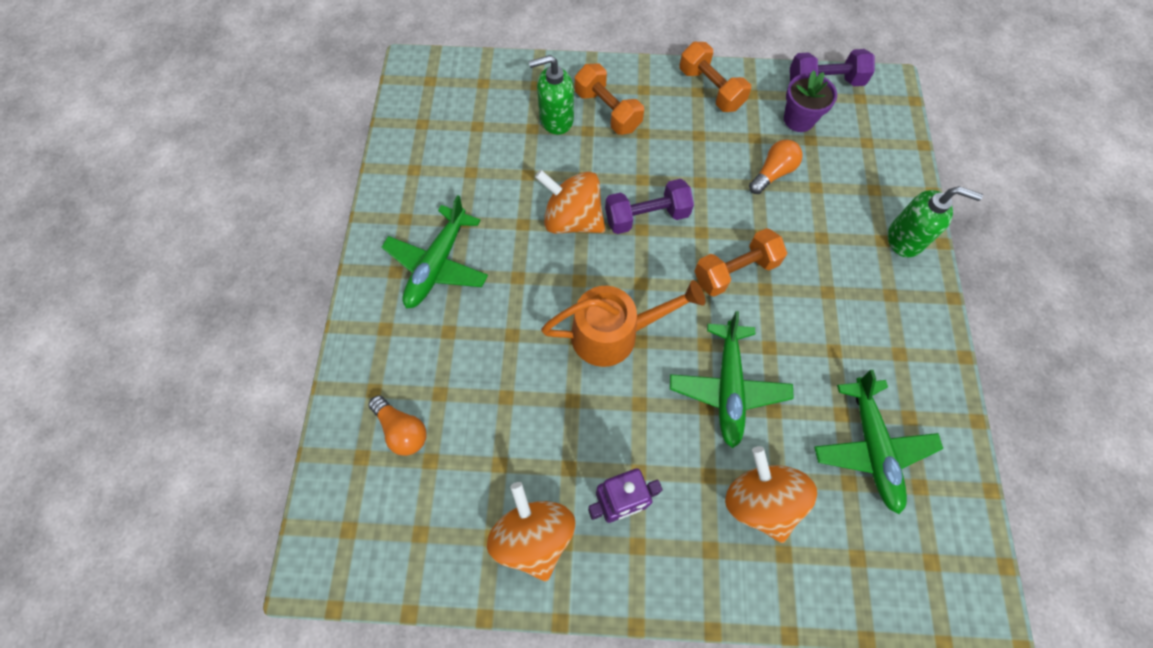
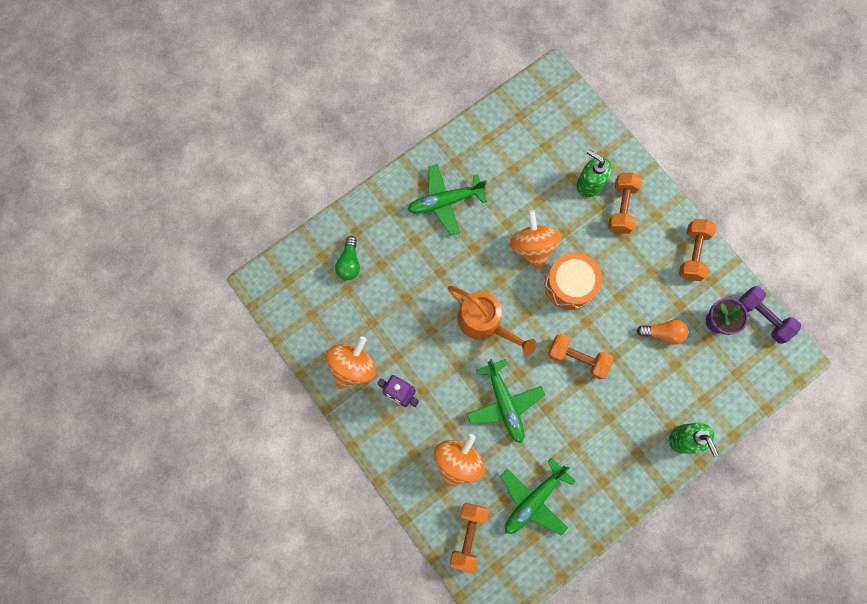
camera: 50 degrees right, 10 degrees up
orange light bulb [368,395,427,456] -> green light bulb [335,236,360,280]
purple dumbbell [605,179,694,234] -> orange drum [545,253,602,310]
green plane [670,311,794,448] -> green plane turned 75 degrees counterclockwise [467,359,545,443]
none -> orange dumbbell [450,503,489,573]

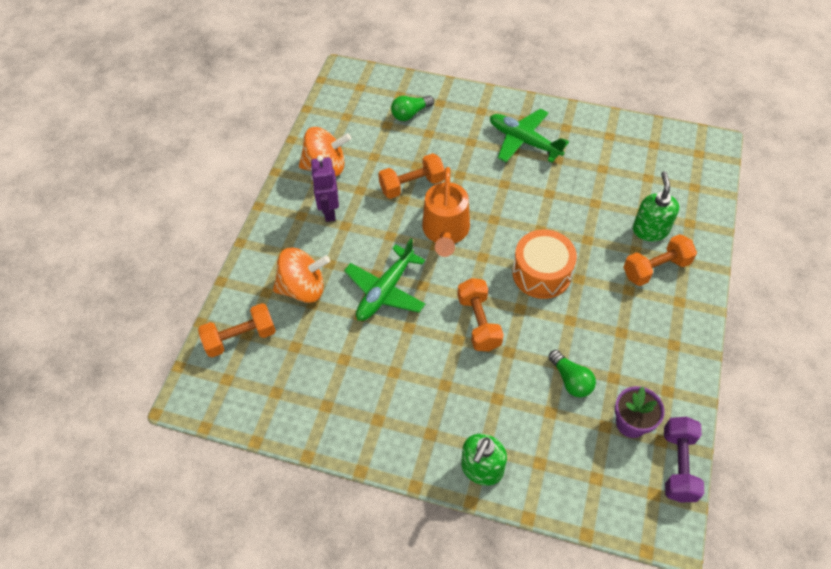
camera: 55 degrees right, 20 degrees down
green plane [500,458,576,536] -> none
orange spinning top [510,210,561,270] -> none
orange light bulb [636,319,688,345] -> green light bulb [548,350,596,398]
orange dumbbell [679,219,717,281] -> orange dumbbell moved to [378,153,445,199]

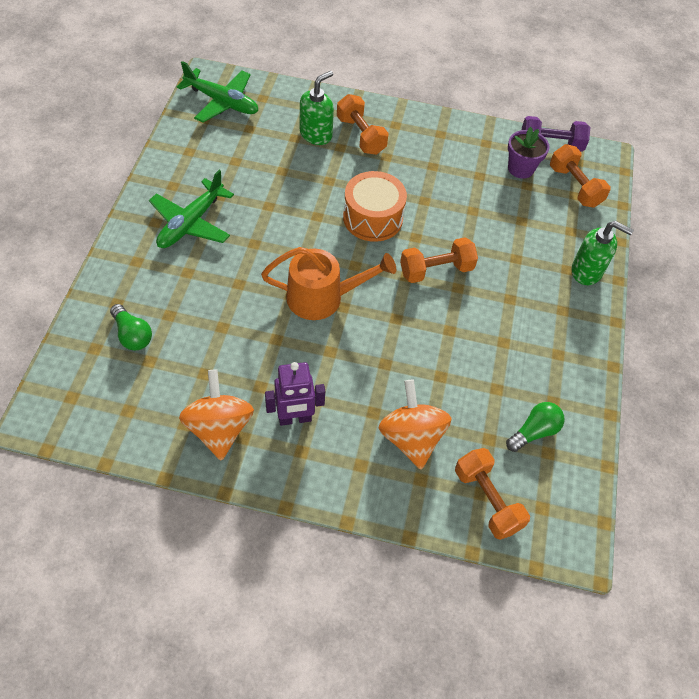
camera: 100 degrees left, 0 degrees up
green plane [344,239,425,321] -> green plane moved to [177,61,258,123]
orange dumbbell [378,153,445,199] -> orange dumbbell moved to [550,144,611,208]
green light bulb [548,350,596,398] -> green light bulb moved to [506,402,565,452]
green soap dispenser [633,171,679,242] -> green soap dispenser turned 135 degrees clockwise [300,71,334,145]

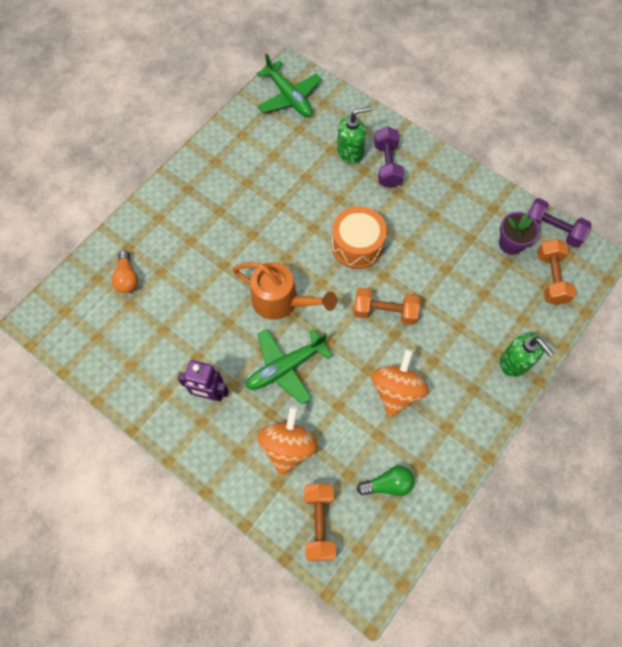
camera: 30 degrees right, 10 degrees up
green light bulb [110,304,152,350] -> orange light bulb [111,250,138,293]
green plane [149,170,234,248] -> green plane moved to [246,328,332,404]
orange spinning top [179,369,254,461] -> orange spinning top moved to [371,349,429,417]
orange dumbbell [337,94,389,155] -> purple dumbbell [374,126,404,188]

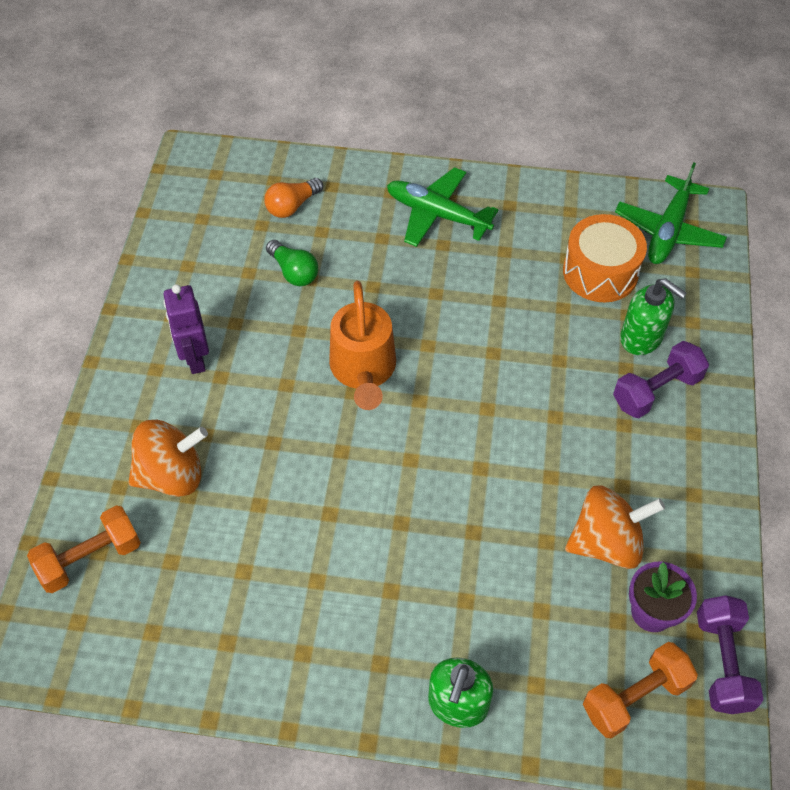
camera: 60 degrees right, 10 degrees down
green plane [246,328,332,404] -> green plane moved to [387,167,499,247]
orange drum [331,206,387,269] -> orange drum moved to [563,214,647,302]
orange dumbbell [353,288,420,325] -> none
green light bulb [357,466,414,496] -> green light bulb moved to [266,240,318,286]
orange spinning top [371,349,429,417] -> orange spinning top moved to [565,486,665,569]

